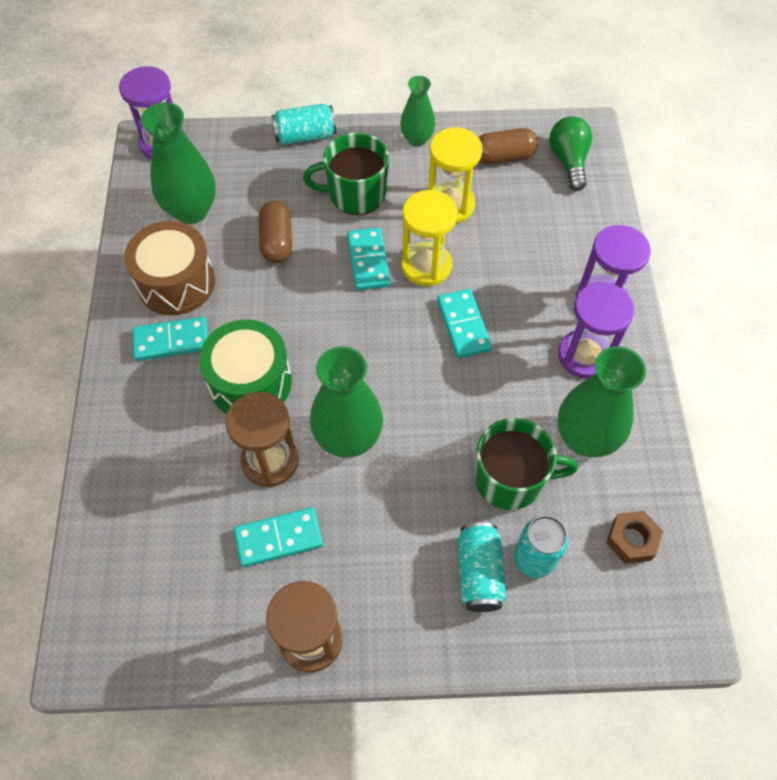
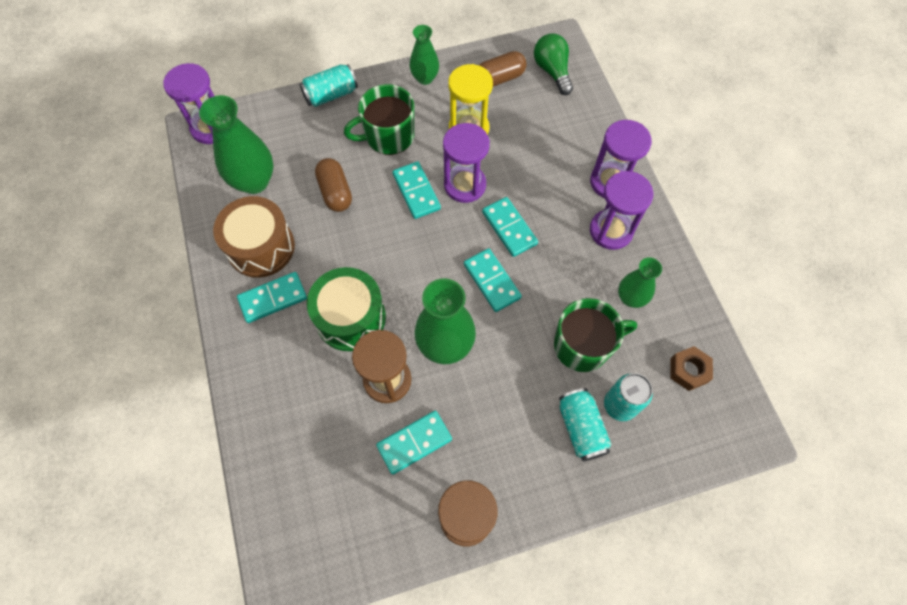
camera: 15 degrees left, 5 degrees up
yellow hourglass [401,190,458,286] -> purple hourglass [443,123,490,203]
green vase [558,346,646,458] -> green vase [618,257,662,308], size x0.60
none -> turquoise domino [464,248,522,312]

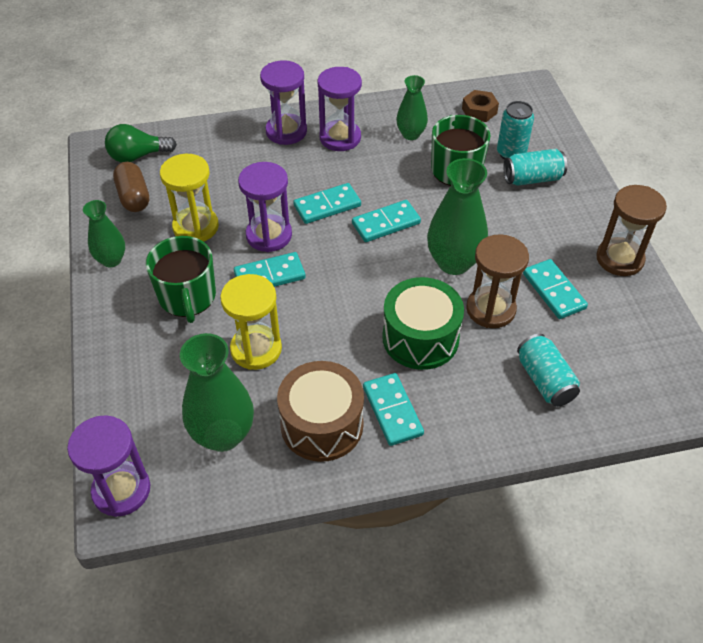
camera: 85 degrees left, 15 degrees down
turquoise can [300,64,358,107] -> turquoise can moved to [517,334,580,407]
brown capsule [315,158,352,212] -> yellow hourglass [220,274,282,370]

